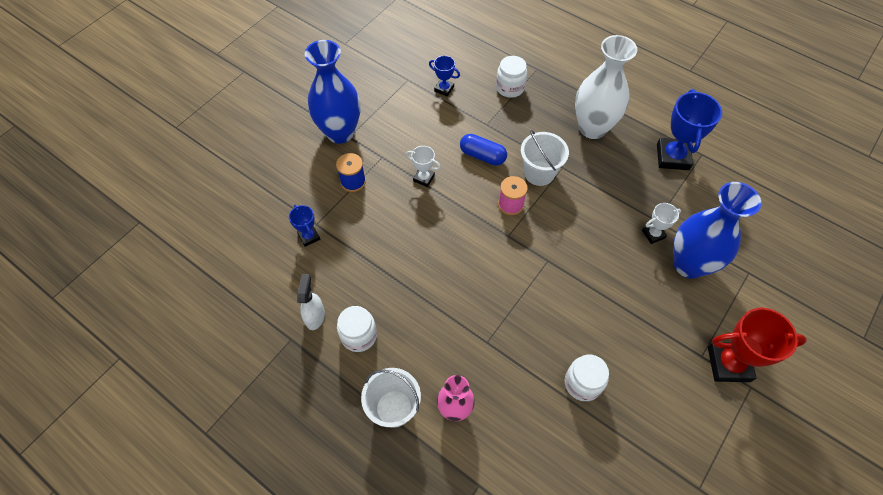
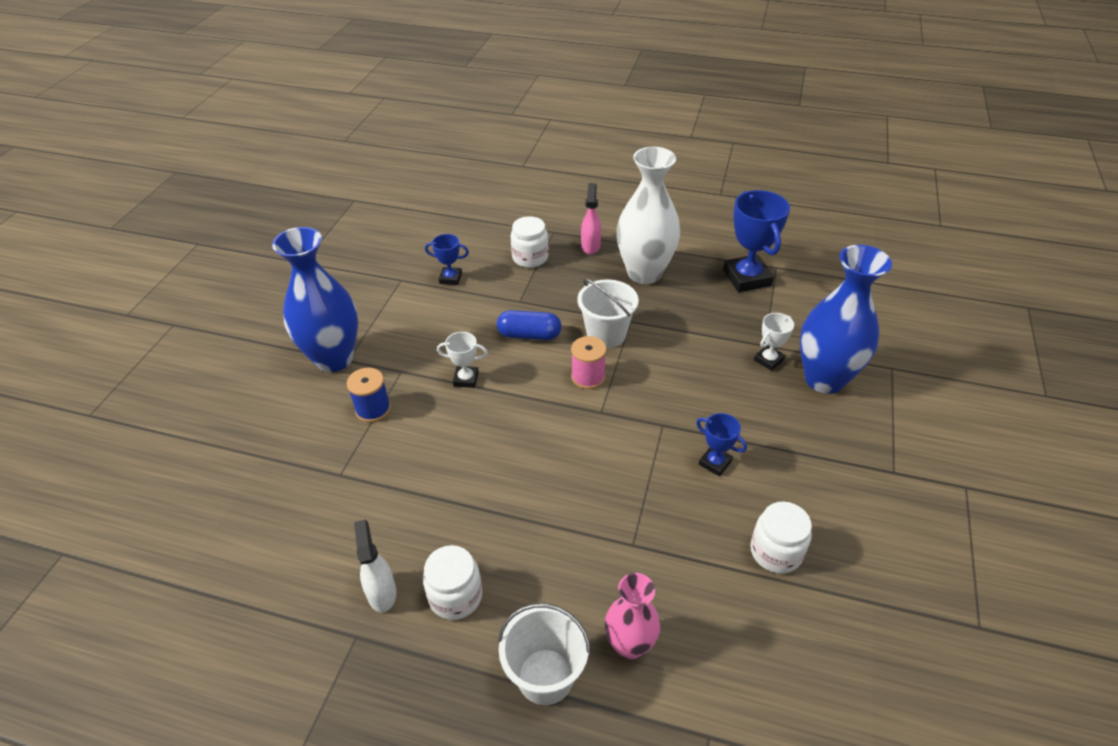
camera: 20 degrees left, 15 degrees down
blue trophy [289,205,320,247] -> blue trophy moved to [696,413,747,476]
red trophy [708,308,807,382] -> none
none -> pink spray bottle [581,183,601,254]

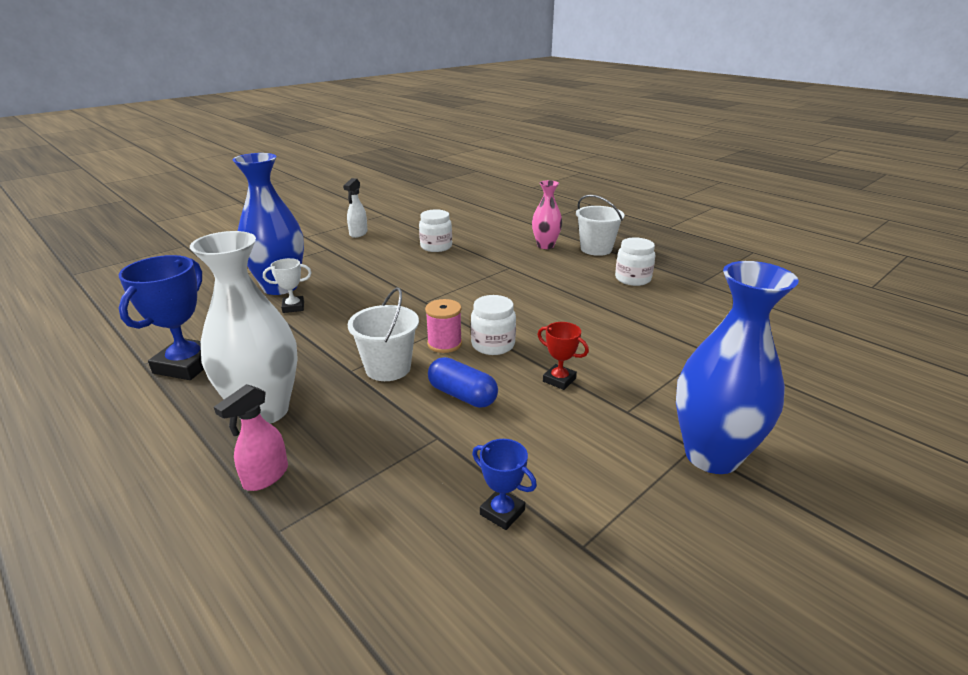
camera: 150 degrees left, 15 degrees down
blue spool [347,368,391,423] -> none
white spray bottle [354,520,397,612] -> white spray bottle moved to [343,178,368,238]
white trophy [437,332,488,388] -> red trophy [537,322,589,390]
white jar [511,216,548,268] -> white jar moved to [471,295,516,355]
blue trophy [696,413,747,476] -> none

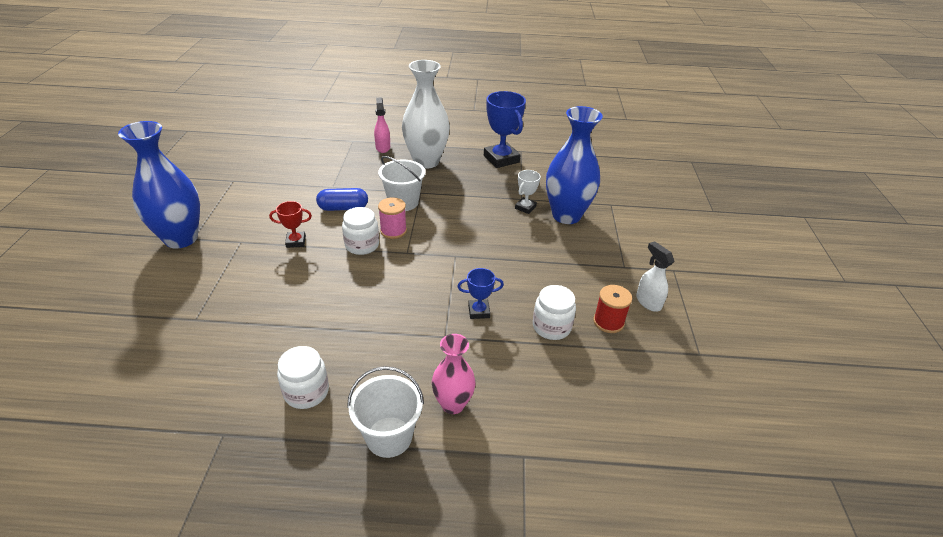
camera: 135 degrees right, 10 degrees up
blue trophy [472,439,537,530] -> blue trophy moved to [457,268,504,319]
none -> red spool [593,285,632,333]

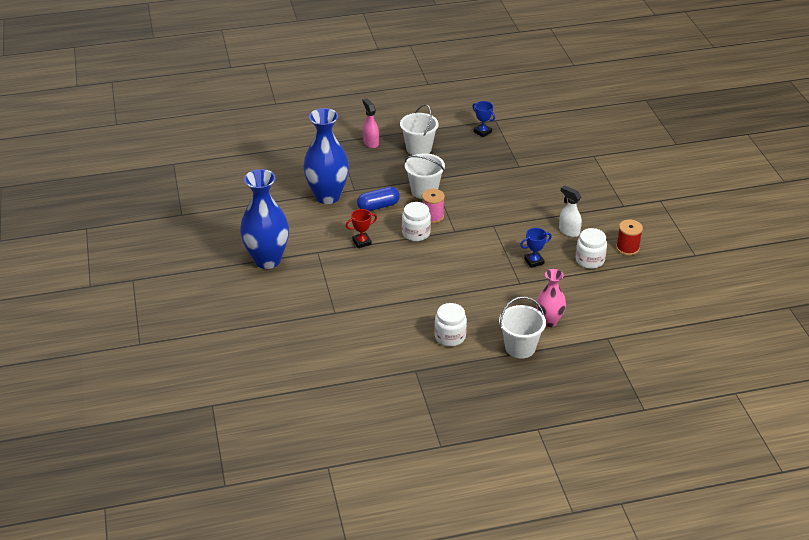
camera: 15 degrees left, 0 degrees up
white vase [402,60,450,169] -> white bucket [400,104,439,155]
blue trophy [484,91,526,168] -> blue trophy [472,101,495,137], size x0.53
white trophy [515,170,541,214] -> none
blue vase [546,106,603,224] -> blue vase moved to [303,108,349,204]
white spray bottle [636,241,674,312] -> white spray bottle moved to [559,185,582,237]

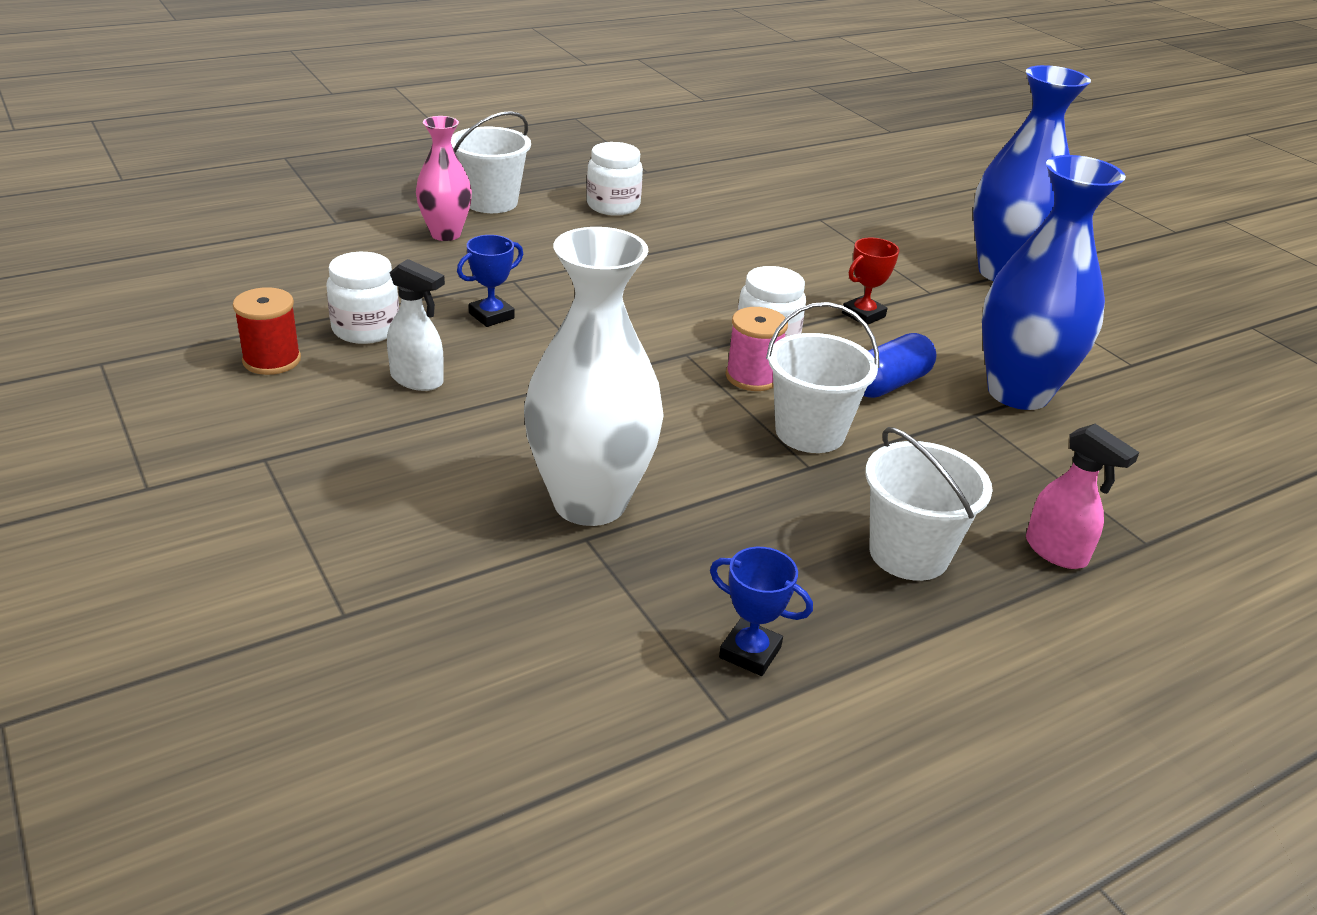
camera: 160 degrees right, 5 degrees down
none -> white vase [524,227,664,526]

